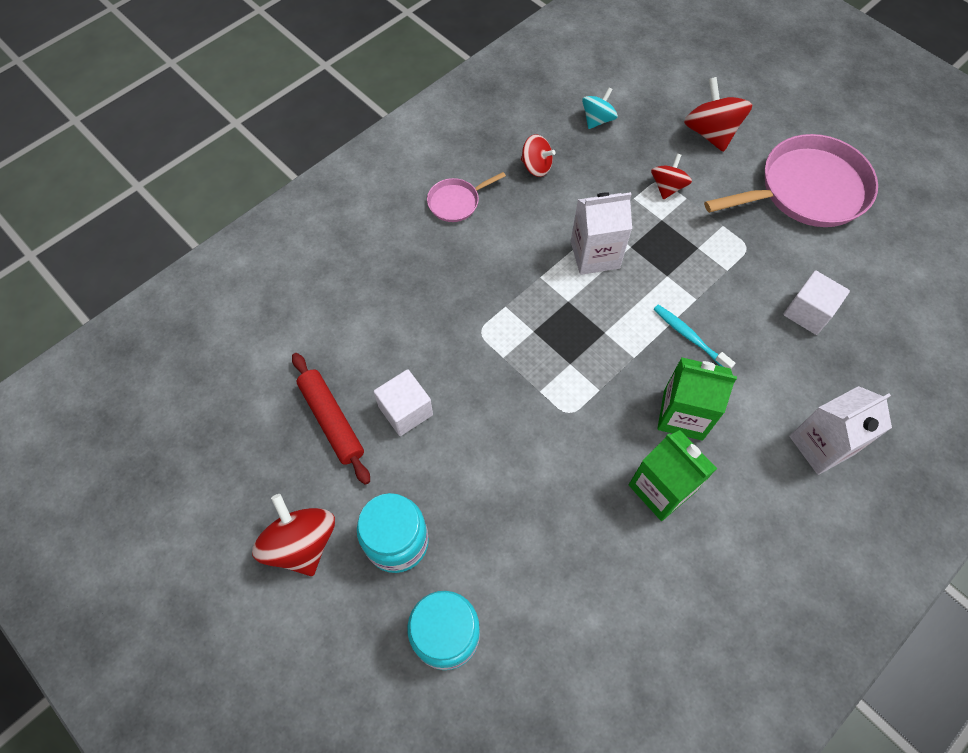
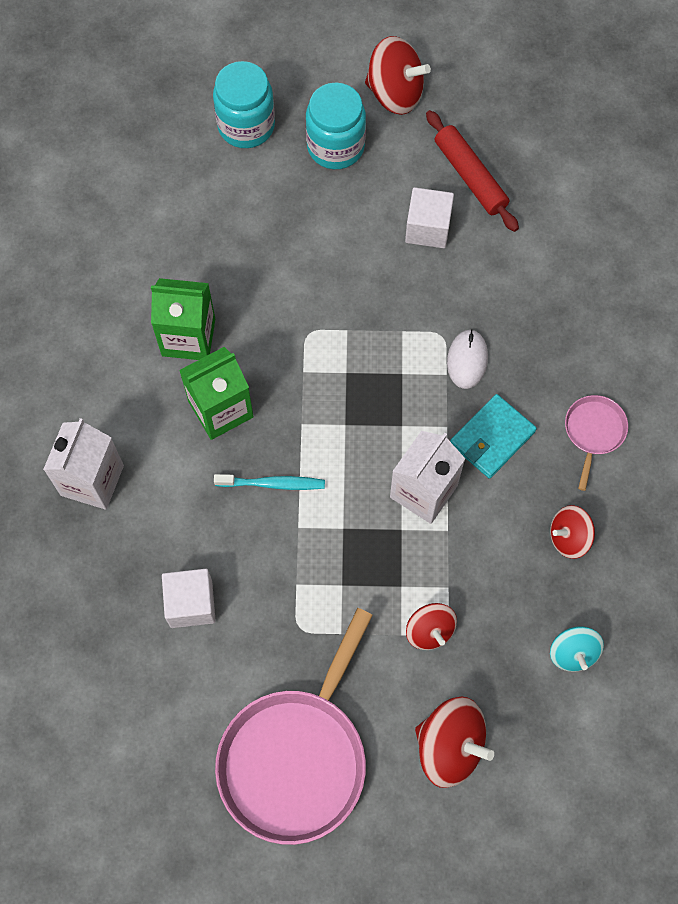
camera: 135 degrees right, 5 degrees up
red rolling pin [292,353,370,485] -> red rolling pin turned 45 degrees clockwise [426,110,519,232]
none -> white mouse [447,329,488,389]
none -> turquoise wallet [450,394,537,479]

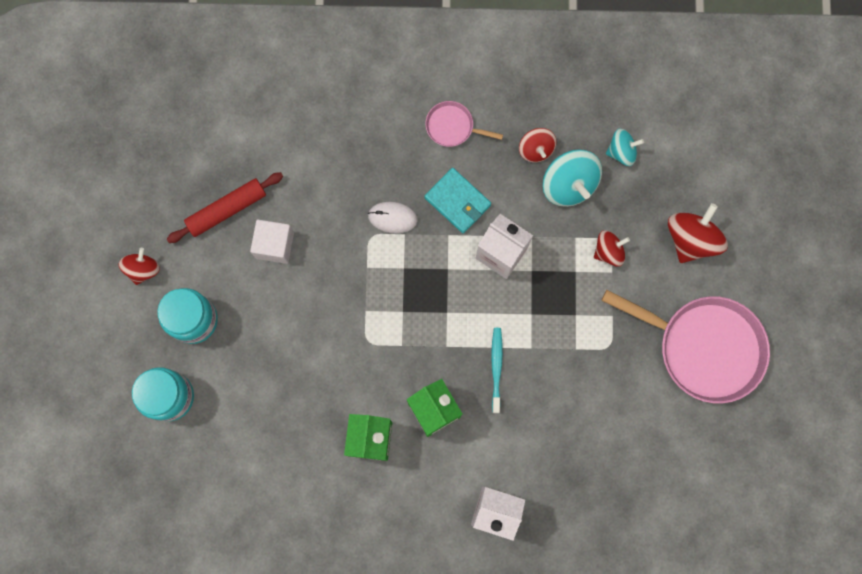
camera: 90 degrees left, 10 degrees up
white cube [162,569,216,628] -> none
red spinning top [365,36,431,115] -> red spinning top [119,248,160,285], size x0.62
none -> turquoise spinning top [543,149,602,207]

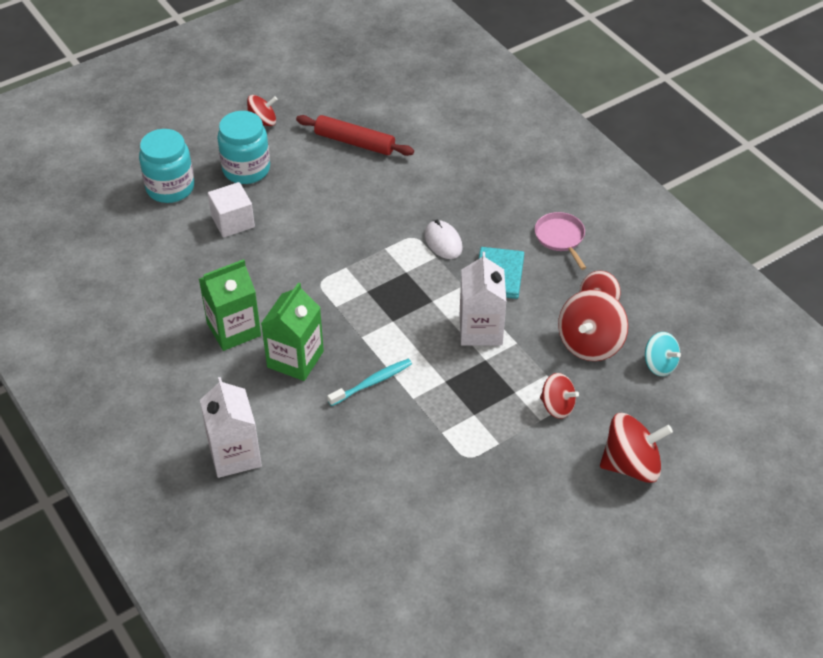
camera: 55 degrees right, 30 degrees down
white cube [250,220,294,264] -> white cube moved to [208,182,255,237]
turquoise spinning top [543,149,602,207] -> red spinning top [558,290,628,361]
pink pan [602,290,770,404] -> none

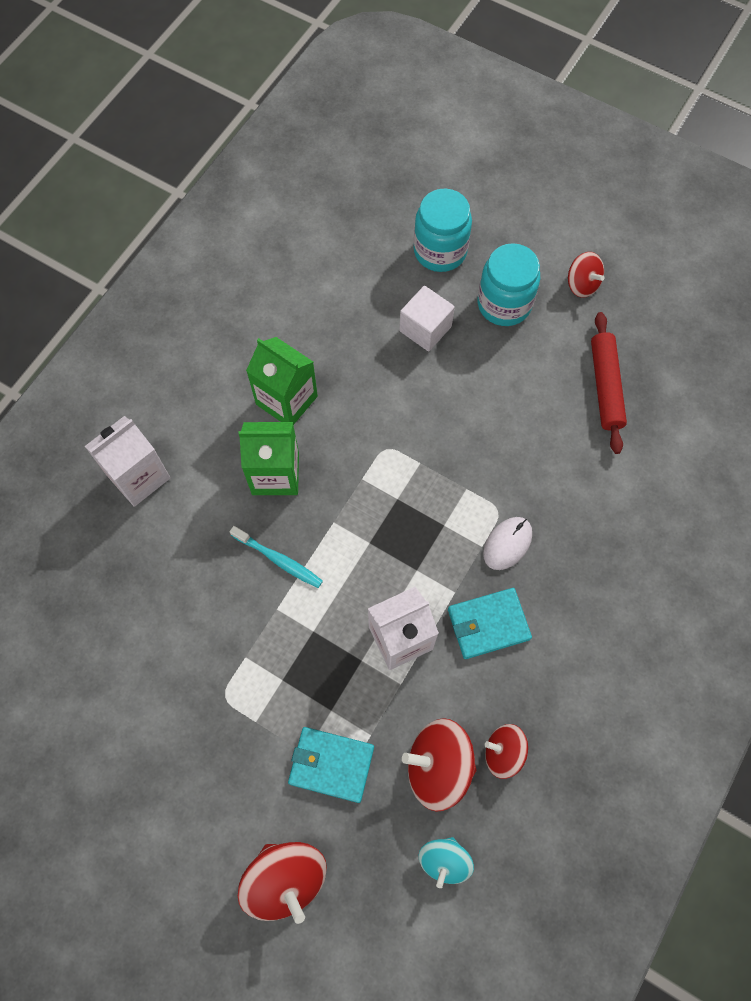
camera: 65 degrees right, 20 degrees up
pink pan [535,212,586,270] -> none
red spinning top [540,373,579,419] -> turquoise wallet [288,727,374,803]

